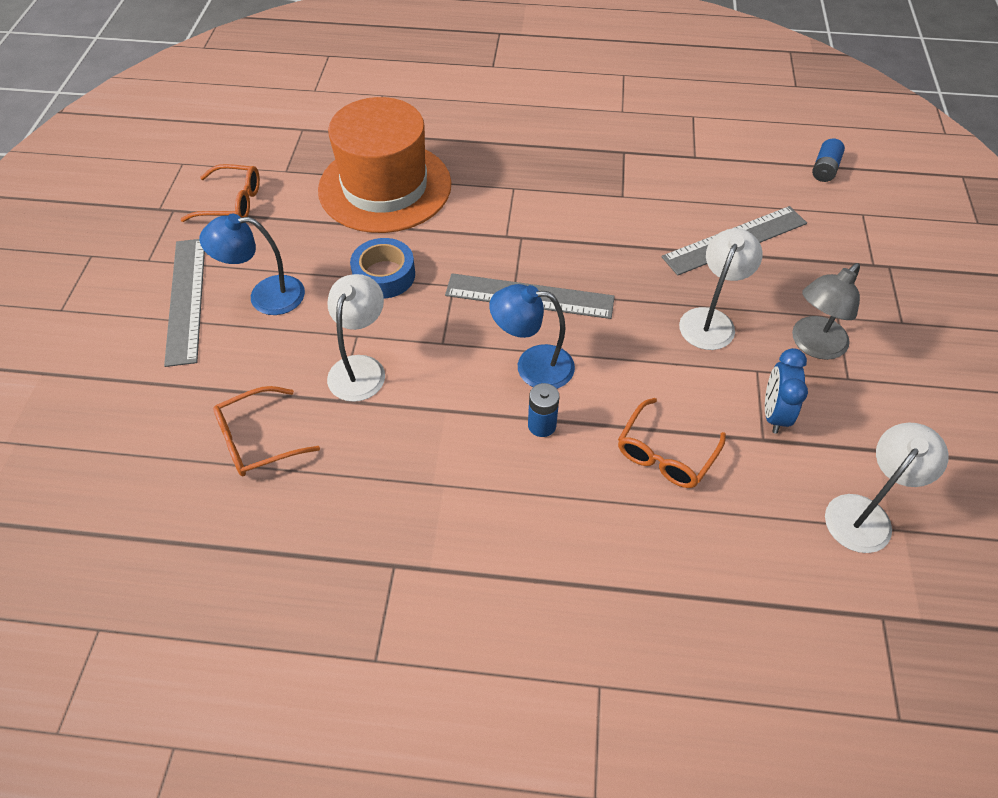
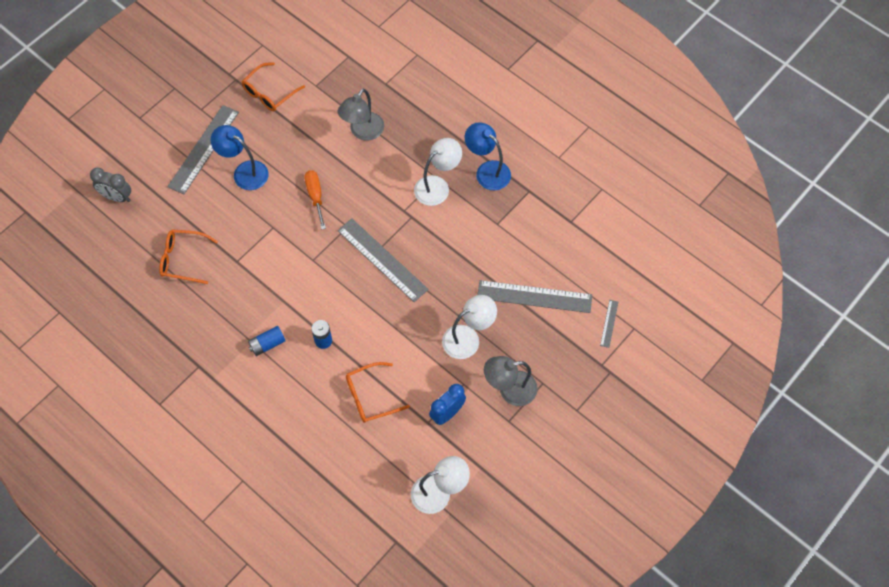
camera: 35 degrees right, 10 degrees up
orange glasses [180,164,260,222] -> orange glasses turned 90 degrees clockwise [242,62,305,111]
orange hat [318,97,451,233] -> grey lamp [338,89,384,141]
white lamp [327,274,385,402] -> white lamp moved to [414,138,462,206]
blue tape [350,238,415,299] -> orange screwdriver [305,170,326,230]
blue lamp [489,284,575,389] -> blue lamp moved to [465,122,511,190]
blue battery [812,138,845,182] -> blue battery moved to [248,326,285,356]
none -> grey clock [90,168,131,202]
none -> grey ruler [600,300,618,348]

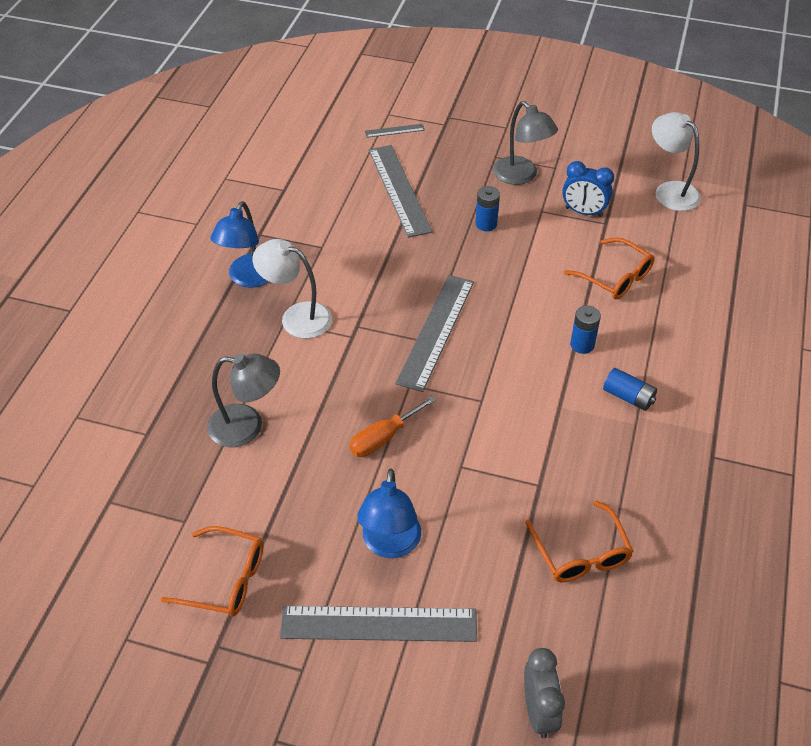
camera: 115 degrees left, 15 degrees down
white lamp [442,295,497,359] -> blue battery [475,186,500,231]

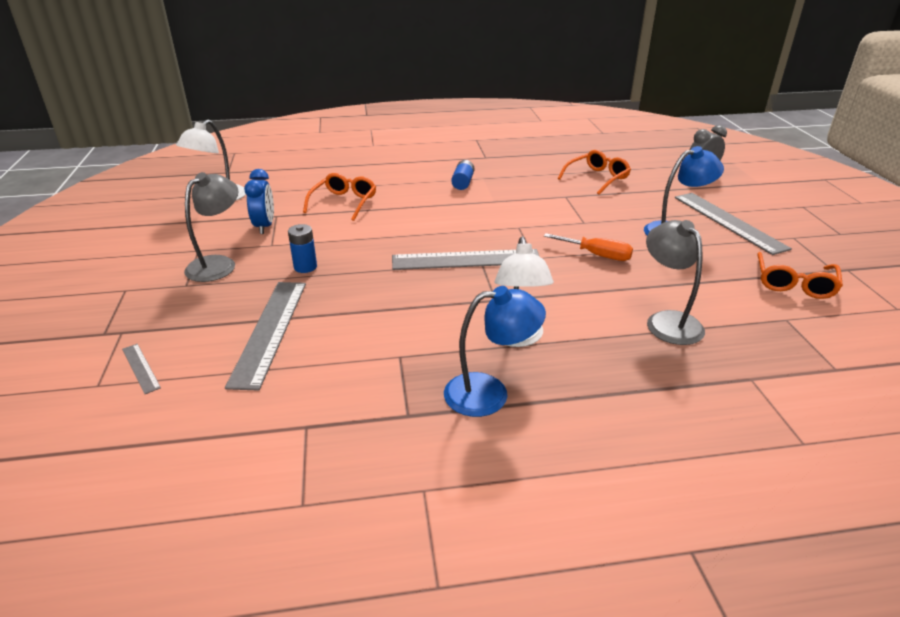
camera: 115 degrees left, 15 degrees down
orange glasses [161,526,264,617] -> orange glasses turned 150 degrees counterclockwise [757,252,843,299]
grey ruler [369,145,433,238] -> grey ruler turned 45 degrees counterclockwise [225,282,306,391]
blue battery [570,305,601,354] -> none

